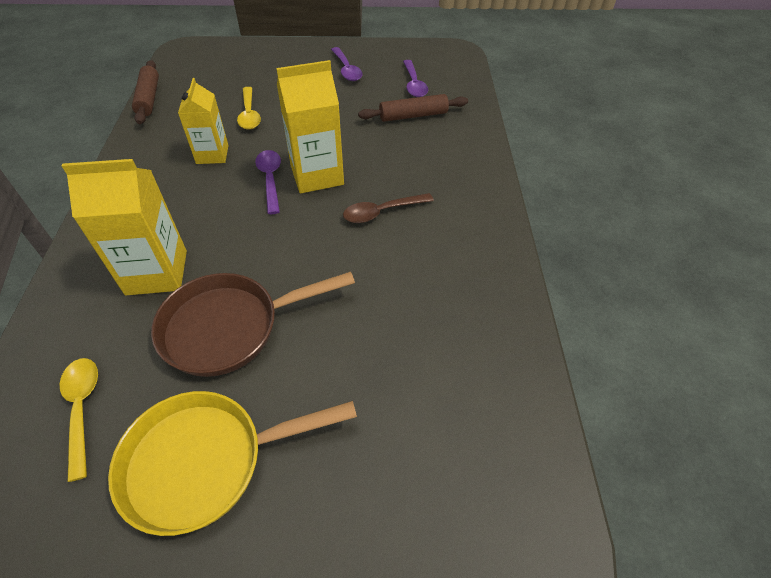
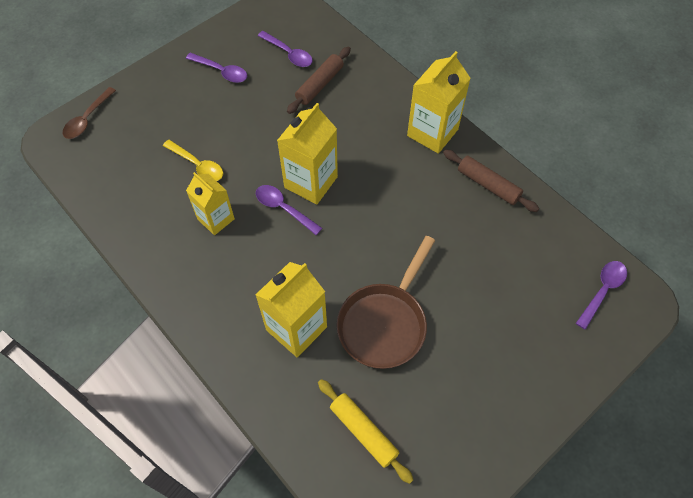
camera: 40 degrees left, 10 degrees up
yellow spoon [60,358,98,482] -> yellow rolling pin [318,379,413,484]
yellow pan [108,391,357,536] -> none
brown rolling pin [132,60,159,124] -> brown rolling pin moved to [443,149,539,212]
brown spoon [343,193,434,223] -> brown spoon moved to [63,87,116,139]
none -> yellow carton [407,51,471,154]
none -> purple spoon [576,261,627,330]

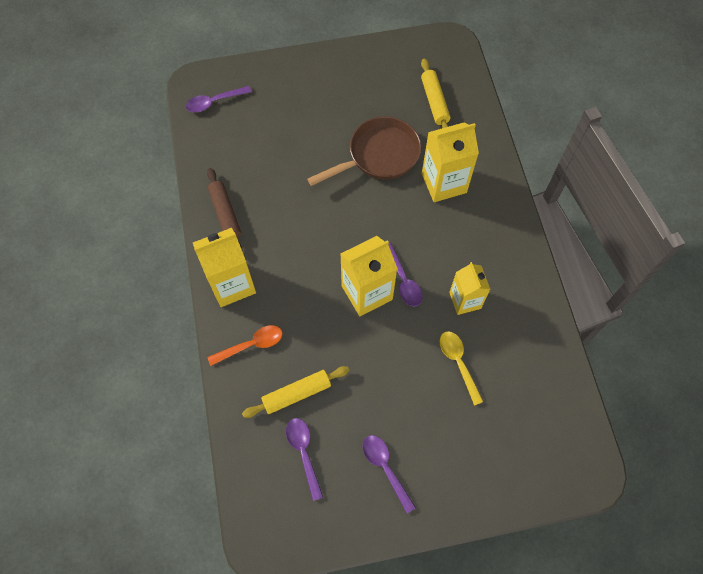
camera: 150 degrees left, 5 degrees up
brown spoon [63,87,116,139] -> none
brown rolling pin [287,47,351,114] -> yellow rolling pin [242,366,350,418]
none -> orange spoon [207,325,283,366]

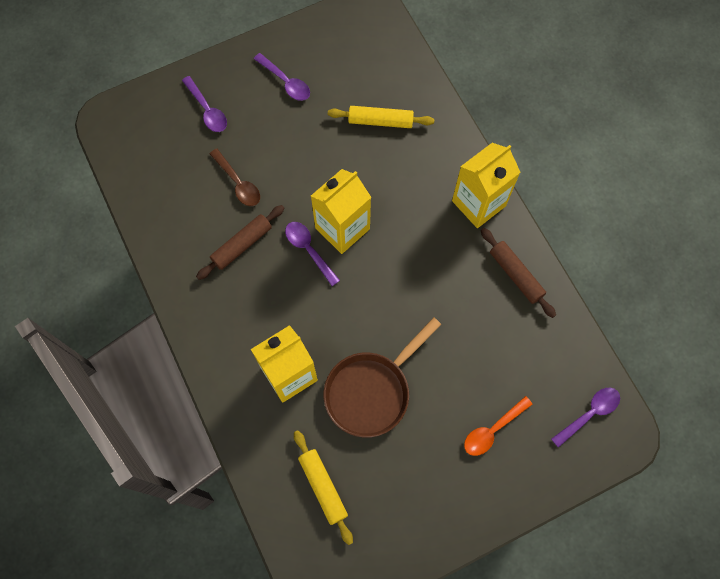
camera: 165 degrees right, 5 degrees up
orange spoon [207,325,283,366] -> orange spoon moved to [464,396,533,456]
yellow rolling pin [242,366,350,418] -> yellow rolling pin turned 45 degrees clockwise [328,106,434,128]
purple spoon [286,418,323,501] -> purple spoon moved to [182,76,227,132]
yellow spoon [440,331,484,406] -> brown spoon [210,148,260,206]
yellow carton [449,262,491,315] -> brown rolling pin [196,205,285,280]

